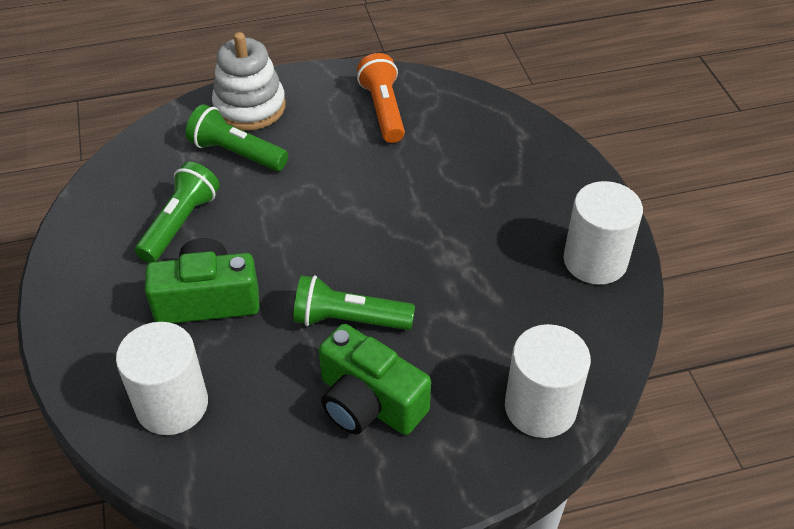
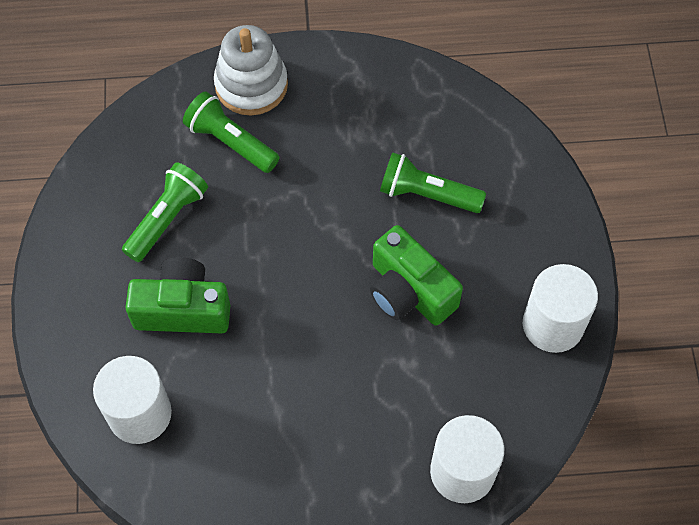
camera: 10 degrees right, 15 degrees up
green flashlight [293,275,415,330] -> green flashlight moved to [380,152,486,213]
green camera [319,324,431,435] -> green camera moved to [370,225,463,326]
orange flashlight [357,53,405,143] -> none

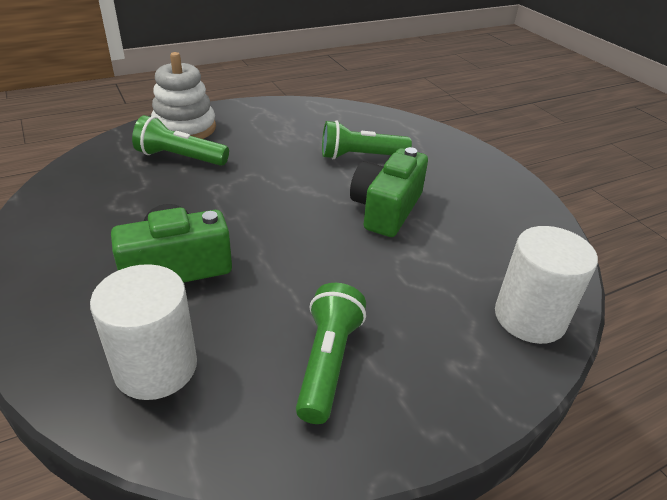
camera: 25 degrees left, 25 degrees down
green flashlight [122,162,208,262] -> green flashlight moved to [296,283,366,424]
green camera [370,225,463,326] -> green camera turned 90 degrees clockwise [350,147,428,237]
white cylinder [523,264,598,353] -> none

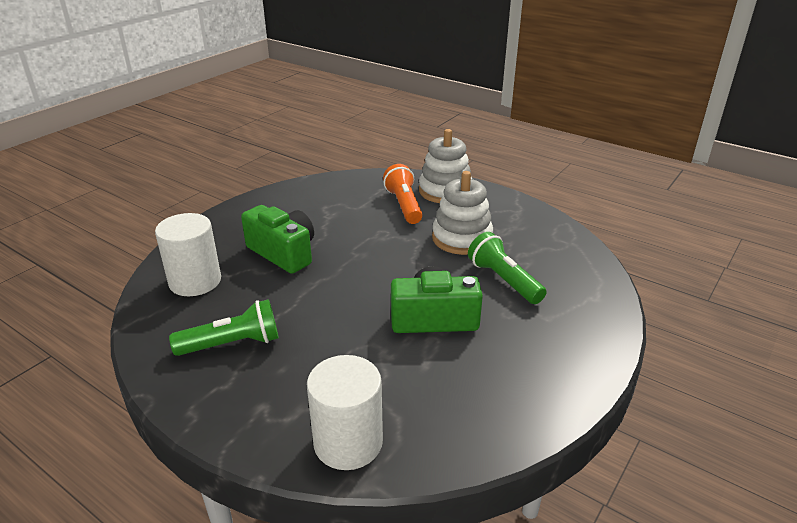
camera: 65 degrees right, 5 degrees down
green flashlight [132,115,229,166] -> orange flashlight [383,164,423,224]
none -> white stacking toy [432,171,493,255]

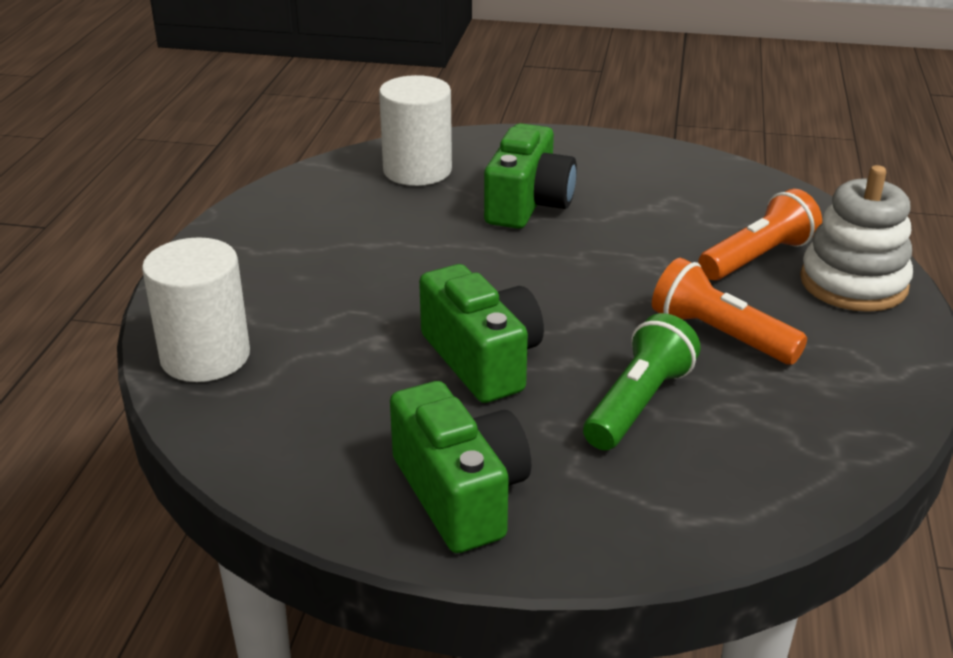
camera: 65 degrees right, 0 degrees up
green flashlight [169,299,279,356] -> none
white stacking toy [432,171,493,255] -> orange flashlight [652,258,807,365]
none -> green camera [390,381,531,553]

